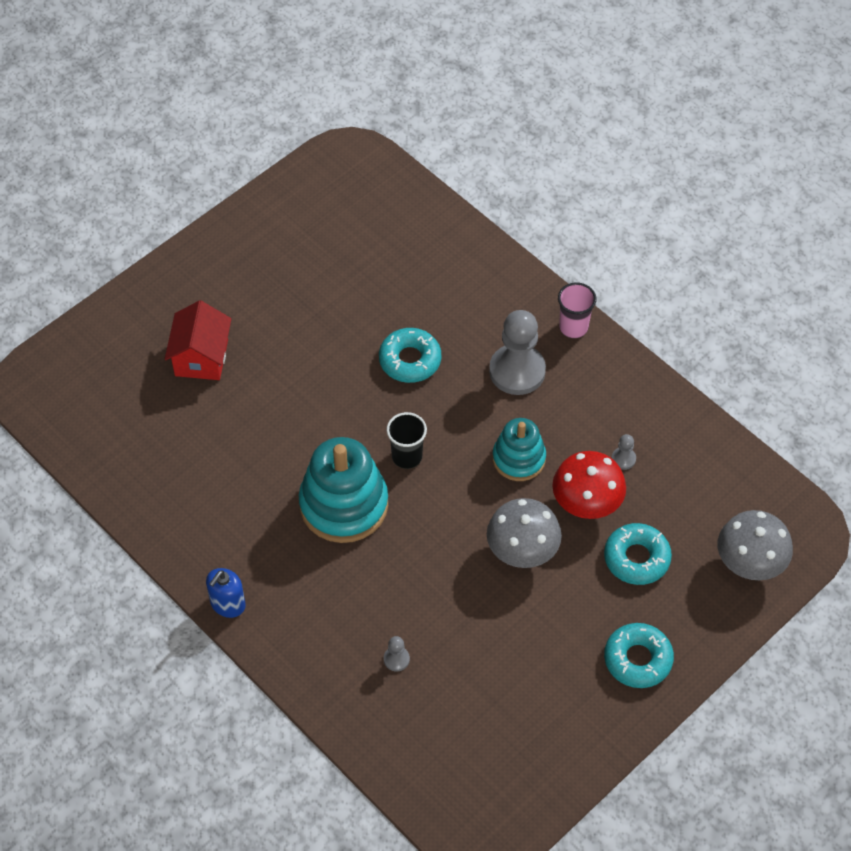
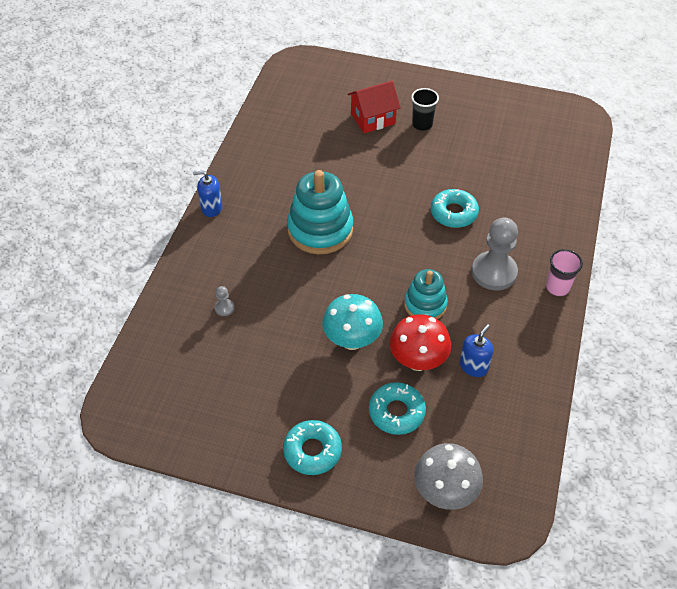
camera: 60 degrees right, 5 degrees down
black cup [386,412,427,469] -> black cup moved to [411,88,439,131]
grey mushroom [487,498,562,568] -> turquoise mushroom [322,294,383,350]
grey pawn [612,434,636,470] -> blue soap dispenser [460,324,493,377]

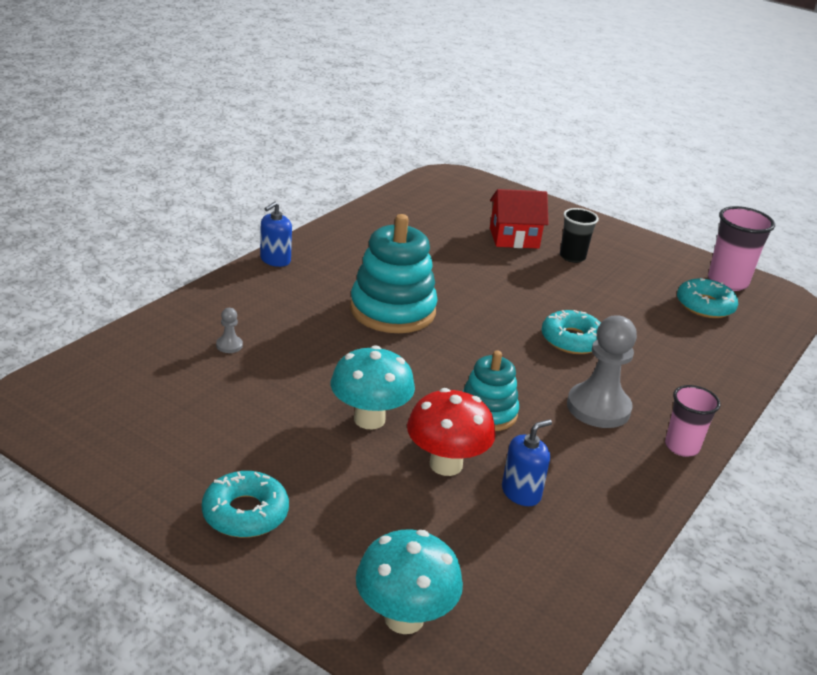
camera: 15 degrees right, 20 degrees down
blue soap dispenser [193,171,222,217] -> blue soap dispenser turned 75 degrees counterclockwise [260,202,292,267]
turquoise donut [369,382,426,435] -> turquoise donut moved to [677,278,738,318]
grey mushroom [414,443,483,510] -> turquoise mushroom [356,530,463,634]
none -> pink cup [708,206,775,291]

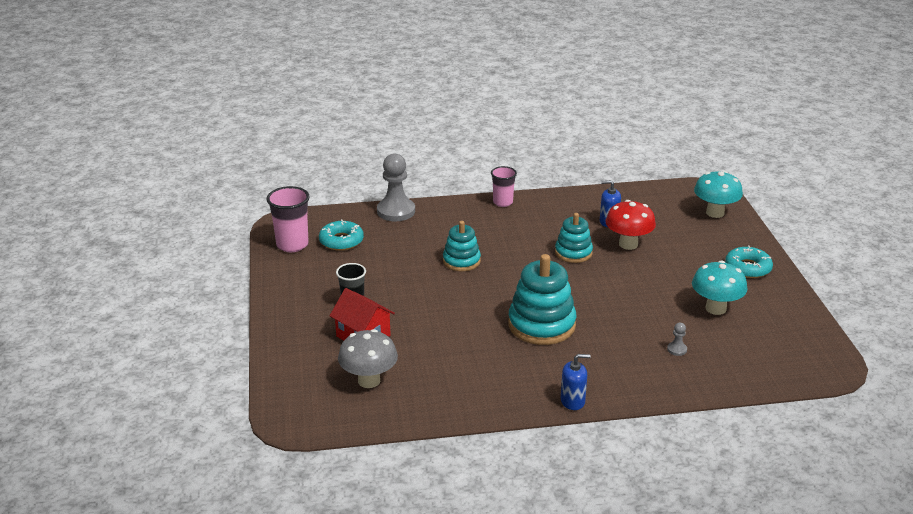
camera: 130 degrees left, 0 degrees up
turquoise mushroom [331,345,415,429] -> turquoise mushroom moved to [692,260,747,315]
turquoise donut [541,310,601,354] -> turquoise stacking toy [443,221,481,271]
grey pawn [567,315,637,428] -> grey pawn moved to [377,154,415,221]
none -> grey mushroom [338,329,398,388]

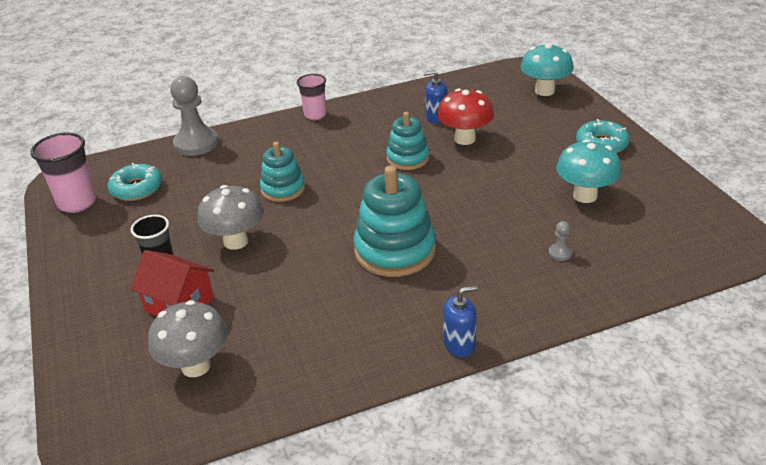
camera: 10 degrees left, 5 degrees up
none -> grey mushroom [197,185,263,250]

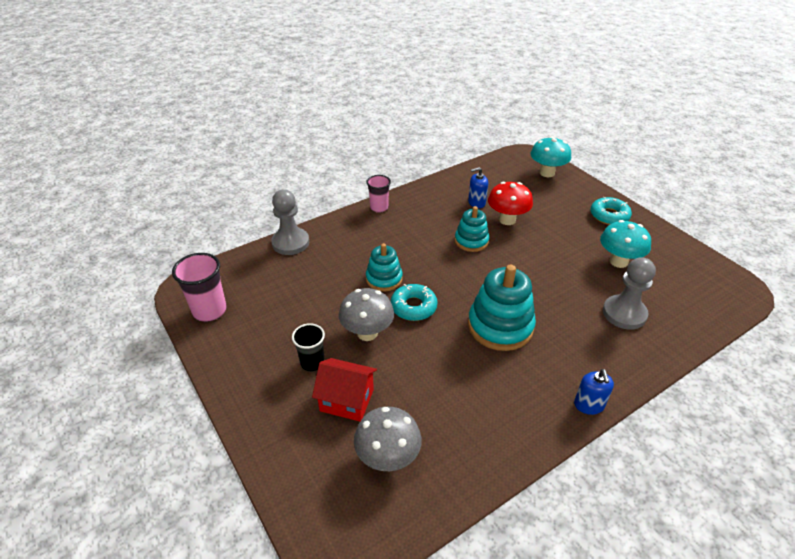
camera: 15 degrees left, 5 degrees up
turquoise donut [108,163,162,201] -> turquoise donut moved to [390,284,437,321]
blue soap dispenser [443,285,478,357] -> blue soap dispenser turned 120 degrees clockwise [574,369,614,415]
grey pawn [549,221,572,261] -> grey pawn [603,257,656,330], size x2.36

